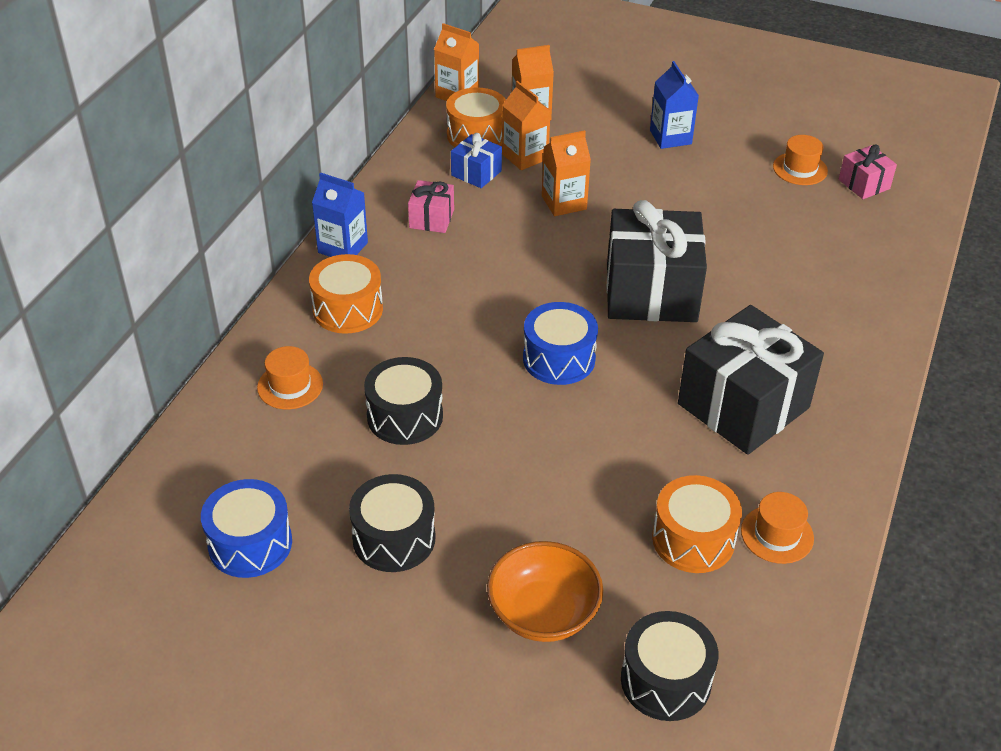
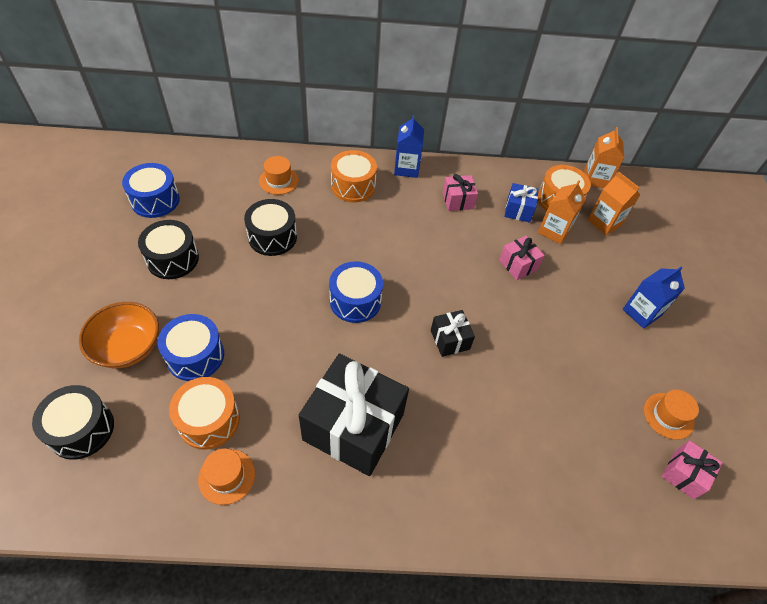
camera: 65 degrees right, 10 degrees up
orange carton [542,130,591,216] -> pink gift [499,236,545,280]
black gift [606,200,707,322] -> black gift [431,310,475,357], size x0.47
none -> blue drum [158,314,224,381]

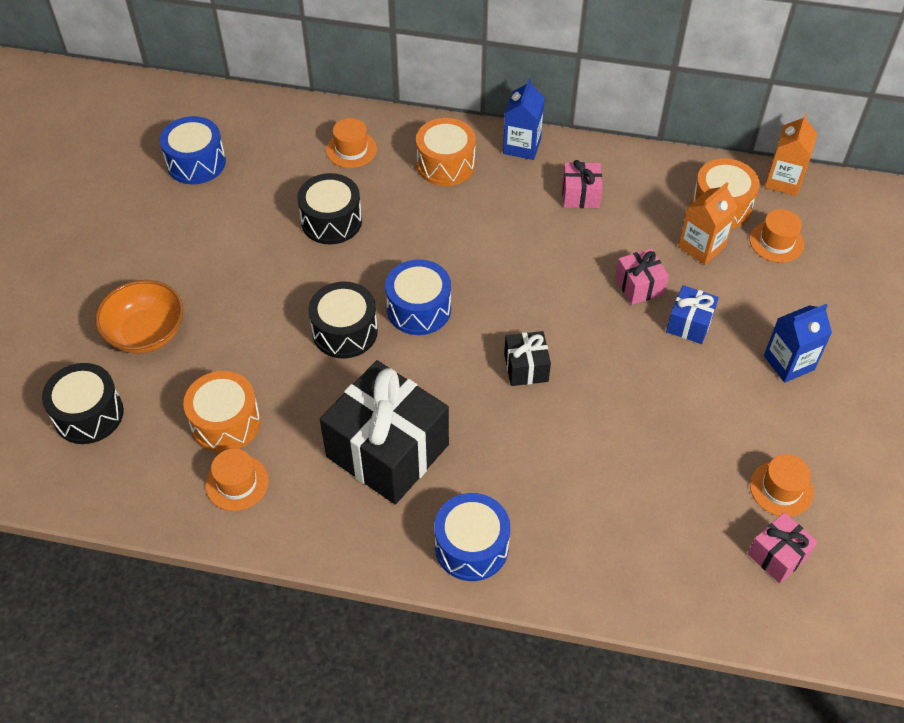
camera: 15 degrees right, 0 degrees up
black drum [138,220,199,279] -> black drum moved to [308,282,378,358]
blue drum [158,314,224,381] -> blue drum moved to [434,493,510,581]
blue gift [504,183,539,223] -> blue gift moved to [666,285,719,344]
orange carton [588,171,640,235] -> orange hat [750,209,804,263]

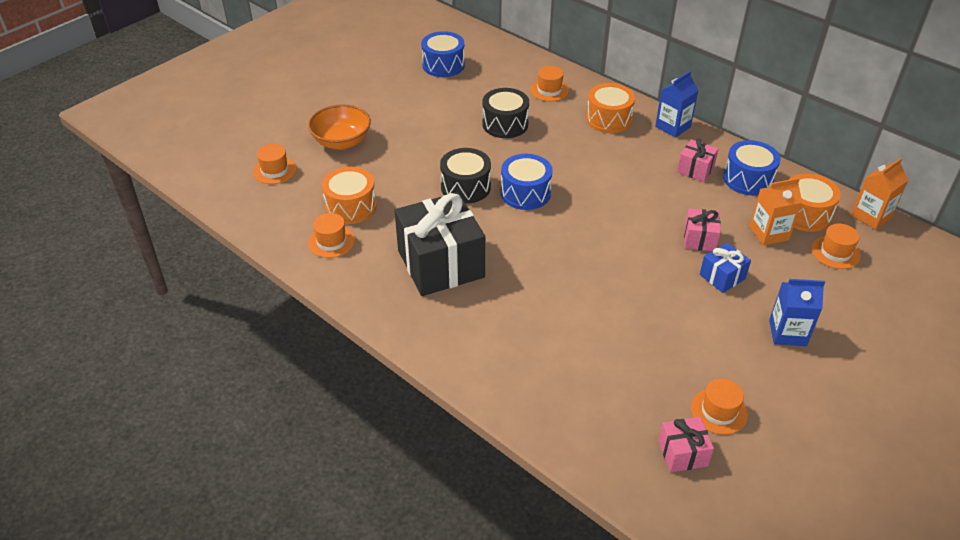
camera: 30 degrees right, 10 degrees down
black drum [42,363,124,444] -> orange hat [253,144,297,184]
blue drum [434,493,510,581] -> blue drum moved to [723,140,781,195]
black gift [504,331,551,386] -> none

